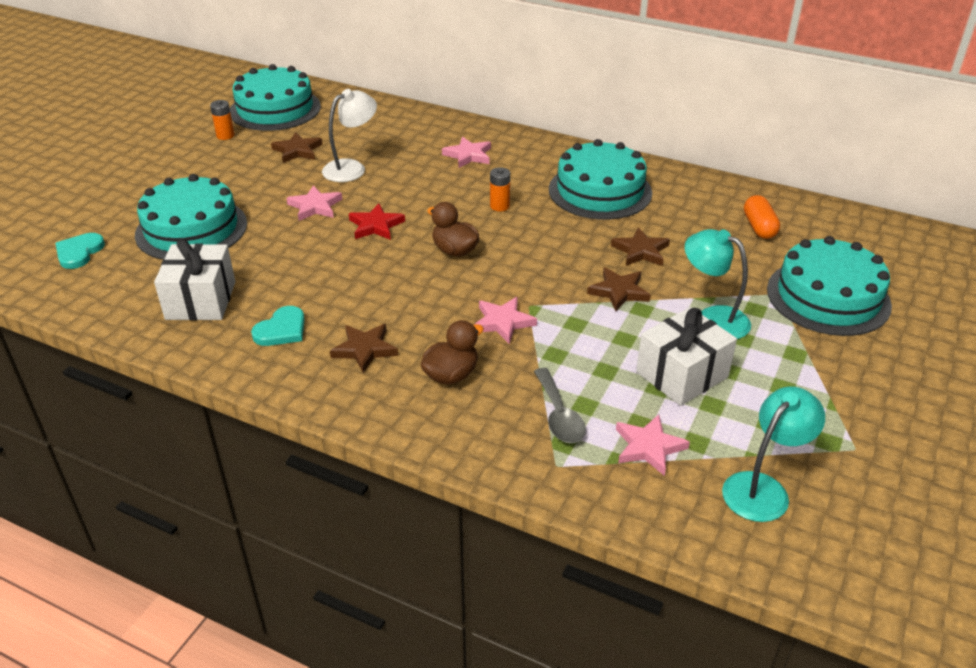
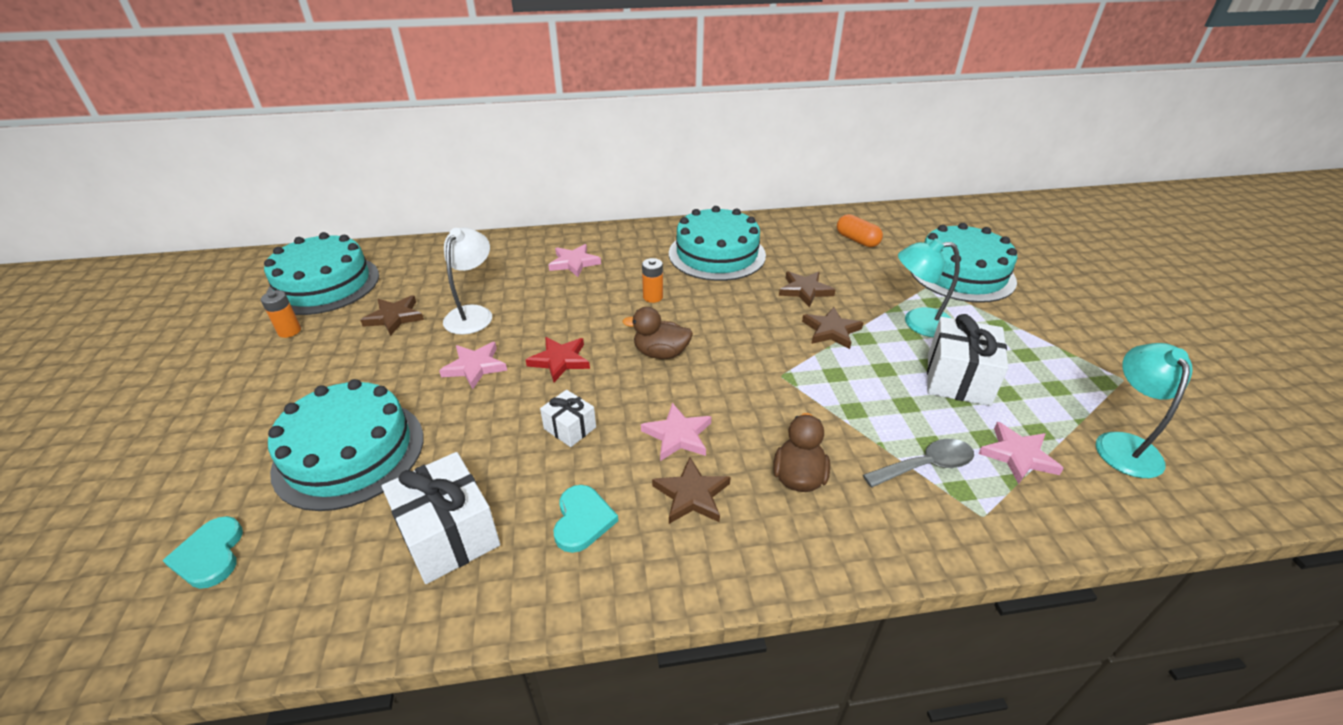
camera: 35 degrees left, 0 degrees up
pink star [475,297,537,344] -> pink star moved to [641,403,711,461]
grey spoon [534,368,586,443] -> grey spoon turned 60 degrees counterclockwise [863,439,974,487]
none -> white gift [540,390,596,447]

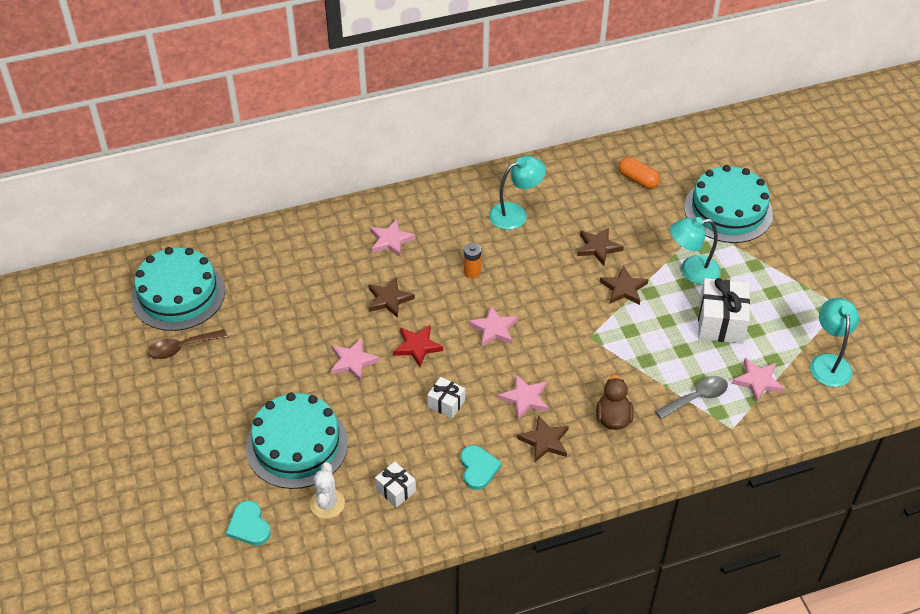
camera: 10 degrees left, 10 degrees up
orange battery [261,290,301,338] -> brown spoon [148,329,227,359]
brown star [360,295,424,336] -> brown star moved to [368,277,415,318]
white gift [382,452,500,584] -> white gift [375,462,416,508], size x0.55
white lamp [443,227,492,335] -> none
brown duck [622,307,693,359] -> pink star [469,306,518,346]
turquoise cake [669,206,766,281] -> turquoise lamp [489,156,546,230]
none -> white cactus [310,462,345,519]

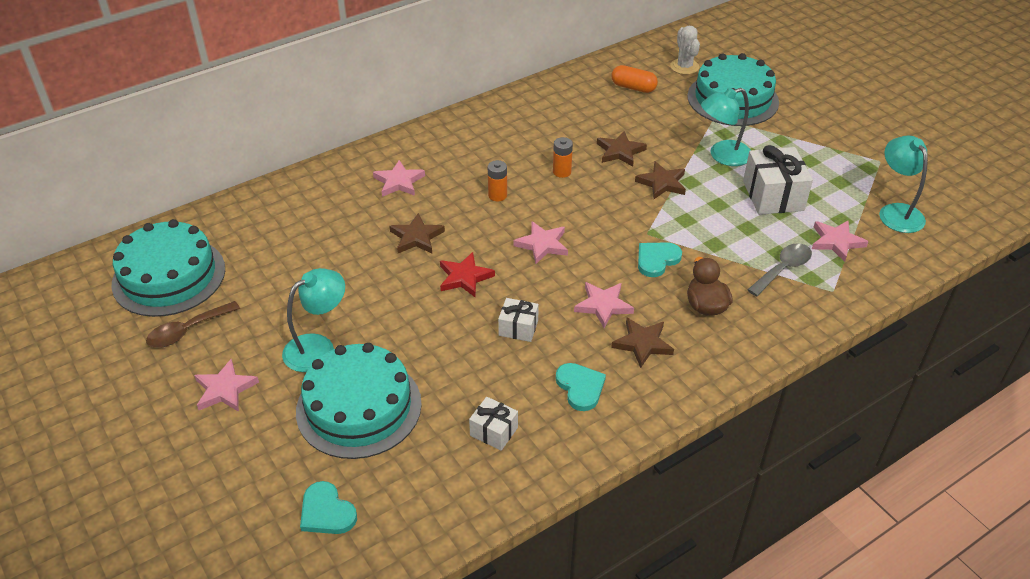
camera: 15 degrees left, 5 degrees down
white cactus [310,462,345,519] -> white cactus moved to [670,26,700,75]
pink star [331,338,380,382] -> pink star moved to [194,359,259,412]
turquoise lamp [489,156,546,230] -> turquoise lamp moved to [282,268,345,372]
none -> orange battery [553,137,573,178]
none -> turquoise heart [638,242,682,277]

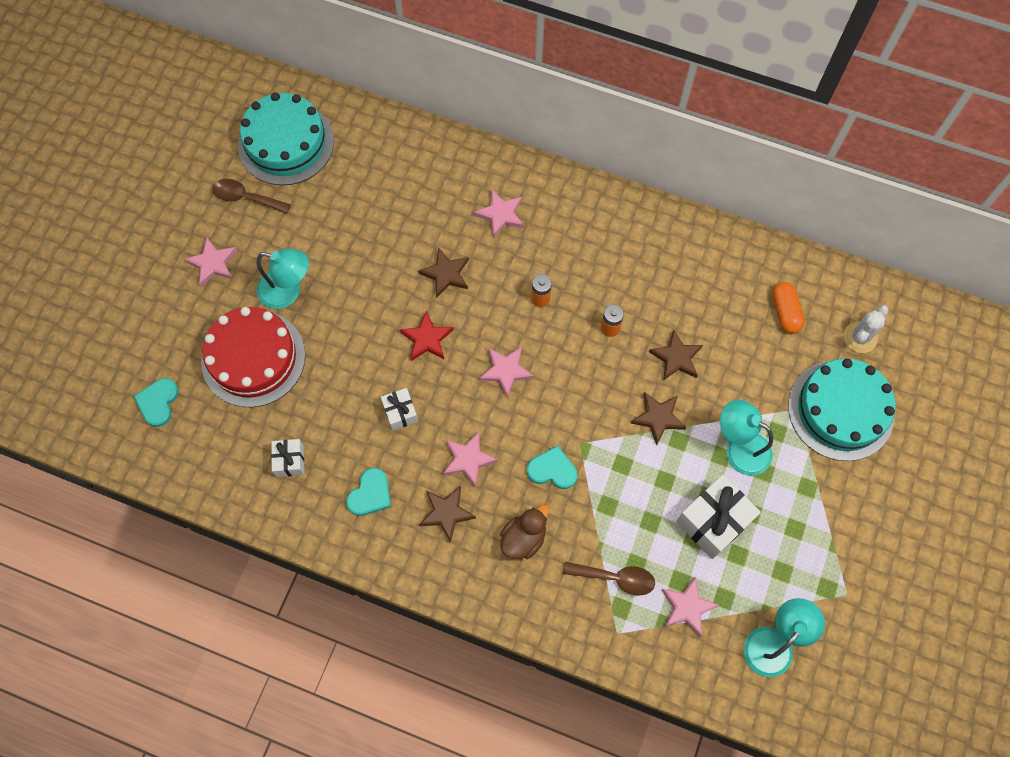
camera: 55 degrees right, 25 degrees up
turquoise cake [296,343,422,459] -> red cake [201,307,305,407]
grey spoon [747,243,812,297] -> brown spoon [563,562,655,596]

